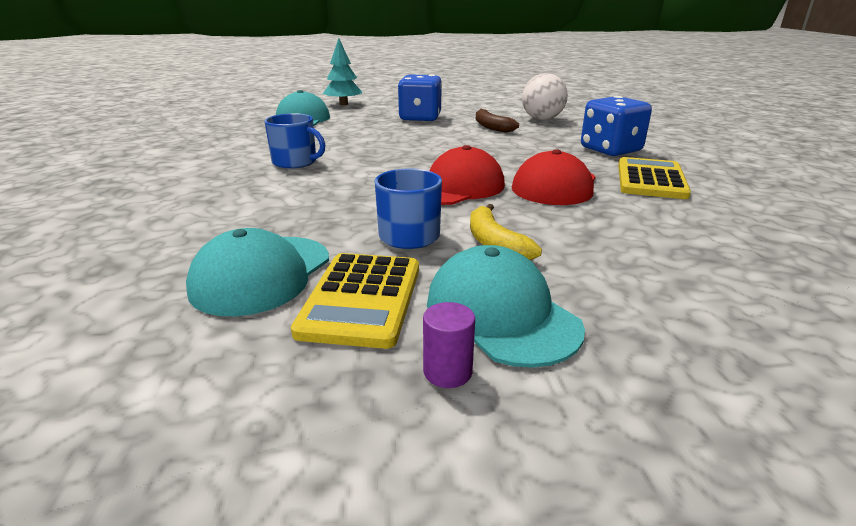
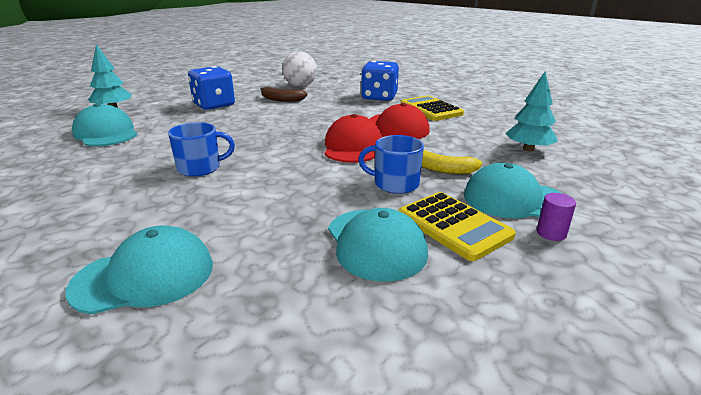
camera: 45 degrees left, 0 degrees up
none -> turquoise cap [66,226,213,315]
none -> turquoise tree [505,71,558,152]

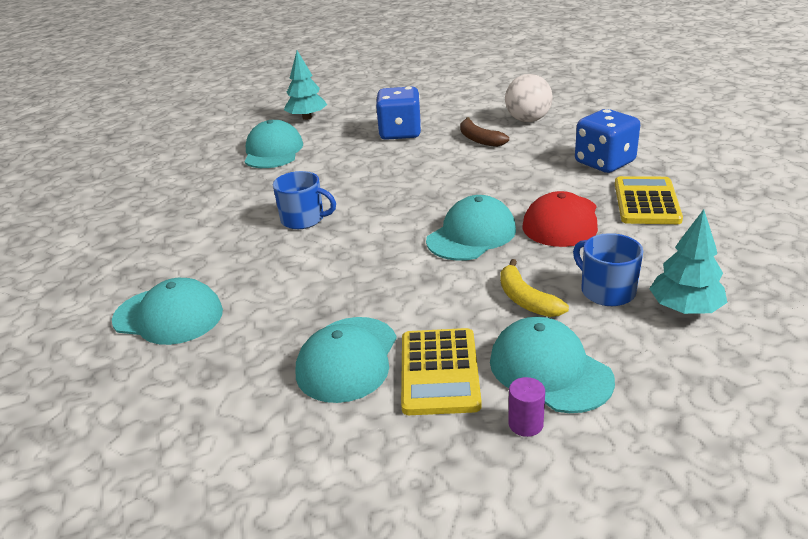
camera: 40 degrees right, 5 degrees up
red cap [325,114,382,163] -> turquoise cap [426,195,516,261]
blue mug [358,135,424,194] -> blue mug moved to [573,233,643,306]

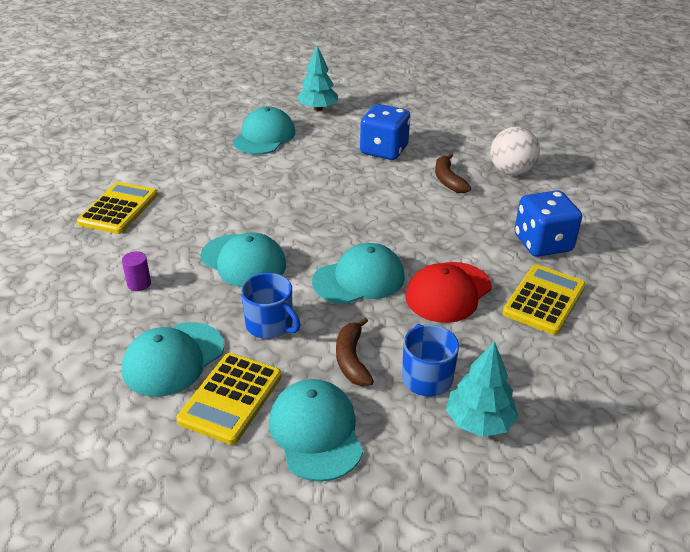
camera: 20 degrees right, 5 degrees up
turquoise cap [112,278,223,345] -> turquoise cap moved to [200,232,286,287]
blue mug [273,171,336,229] -> blue mug moved to [241,273,301,339]
yellow banana [500,259,569,317] -> brown banana [336,317,374,386]
purple cylinder [508,377,545,437] -> purple cylinder moved to [122,251,151,291]
none -> yellow calculator [77,182,158,234]

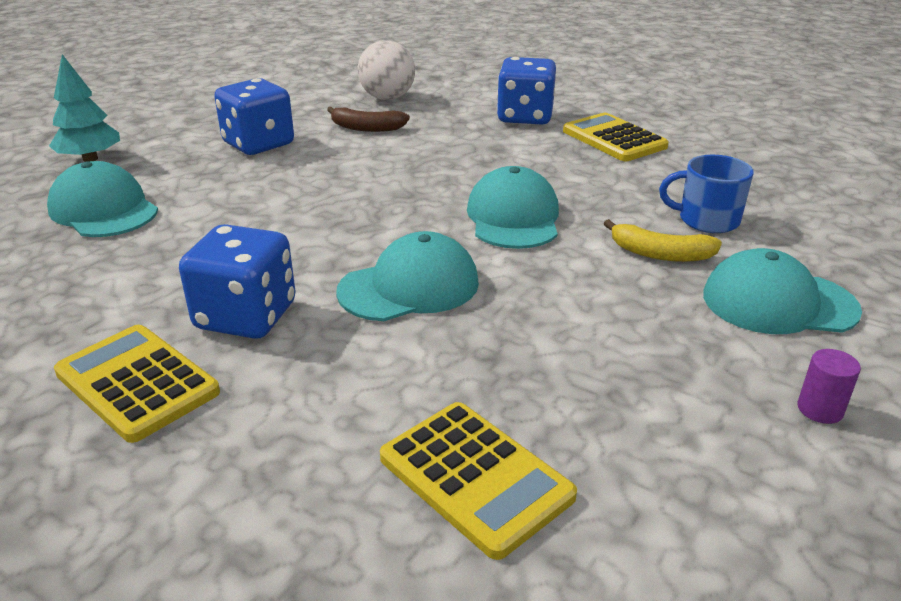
camera: 65 degrees left, 5 degrees down
purple cylinder [122,251,151,291] -> purple cylinder moved to [798,349,861,424]
turquoise cap [122,322,224,397] -> none
yellow calculator [177,353,282,445] -> yellow calculator moved to [380,402,577,560]
blue mug [241,273,301,339] -> none
brown banana [336,317,374,386] -> yellow banana [604,219,722,262]
red cap [406,262,492,323] -> none
turquoise tree [446,341,519,437] -> none
none -> blue dice [179,224,296,339]

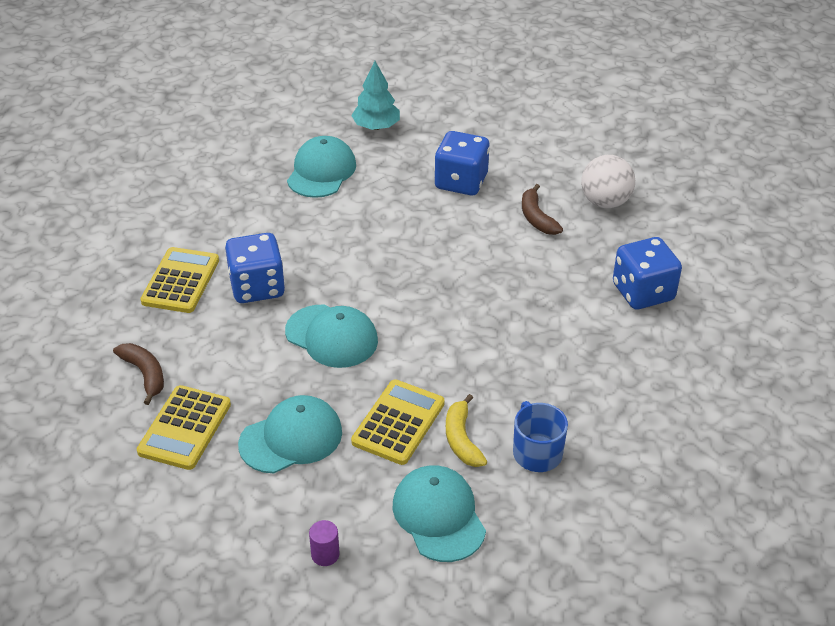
camera: 60 degrees right, 10 degrees up
turquoise cap [467,166,559,249] -> turquoise cap moved to [238,395,342,473]
yellow calculator [563,113,669,161] -> yellow calculator moved to [351,379,445,465]
none -> brown banana [113,343,164,405]

